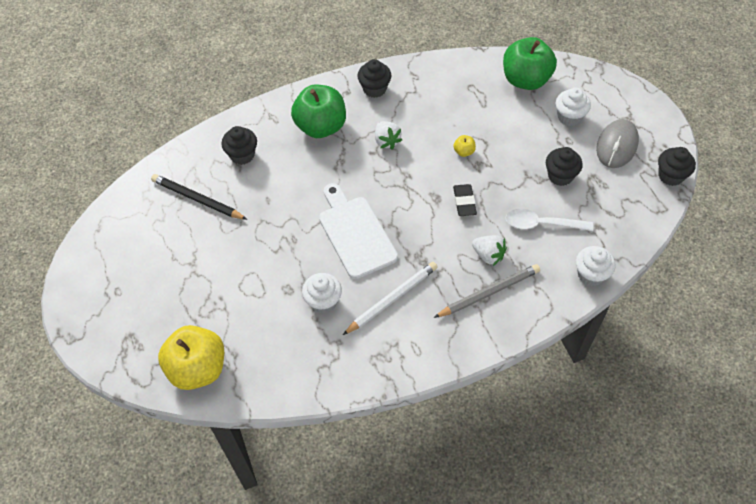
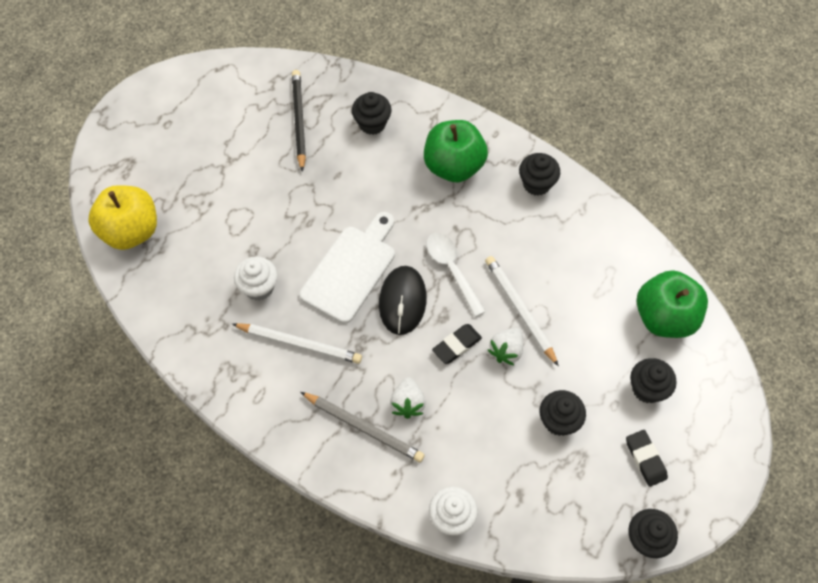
camera: 55 degrees right, 5 degrees up
white strawberry [375,121,402,149] -> white strawberry moved to [488,328,523,365]
yellow apple [453,135,476,157] -> white pencil [485,256,559,366]
white spoon [505,209,593,231] -> white spoon moved to [426,233,486,317]
white cupcake [556,87,591,126] -> black cupcake [630,358,677,403]
grey mouse [596,119,639,168] -> black eraser [626,430,668,487]
none -> black mouse [379,266,427,335]

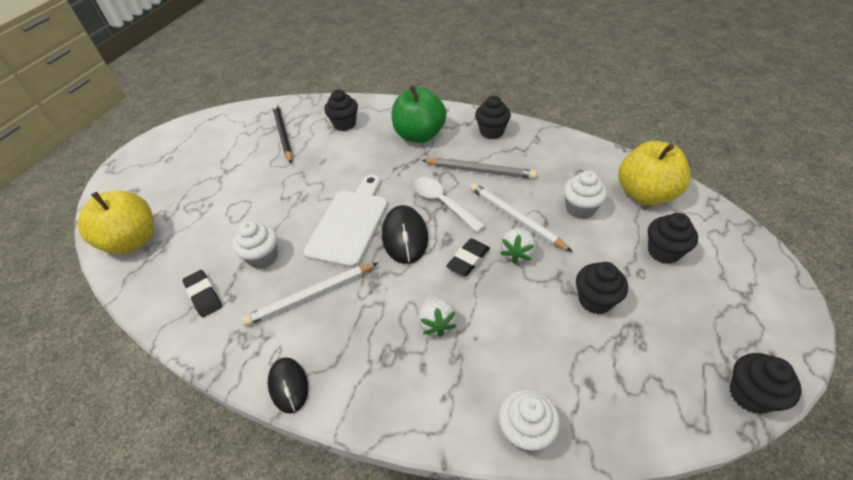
camera: 10 degrees left, 15 degrees down
white pencil [232,323,362,364] -> white pencil turned 150 degrees clockwise [242,263,378,326]
grey pencil [300,392,425,463] -> grey pencil moved to [422,158,537,179]
black eraser [626,430,668,487] -> black eraser moved to [182,270,222,317]
green apple [637,270,708,338] -> yellow apple [618,141,691,205]
none -> black mouse [268,357,308,414]
none -> white cupcake [563,171,607,219]

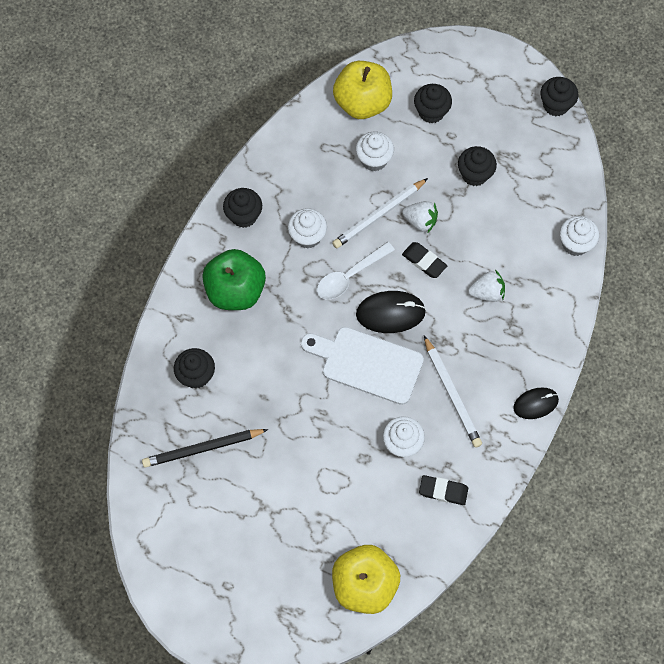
camera: 90 degrees left, 20 degrees up
black eraser [182,270,222,317] -> black eraser turned 45 degrees clockwise [419,475,468,505]
grey pencil [422,158,537,179] -> white cupcake [288,208,327,249]

